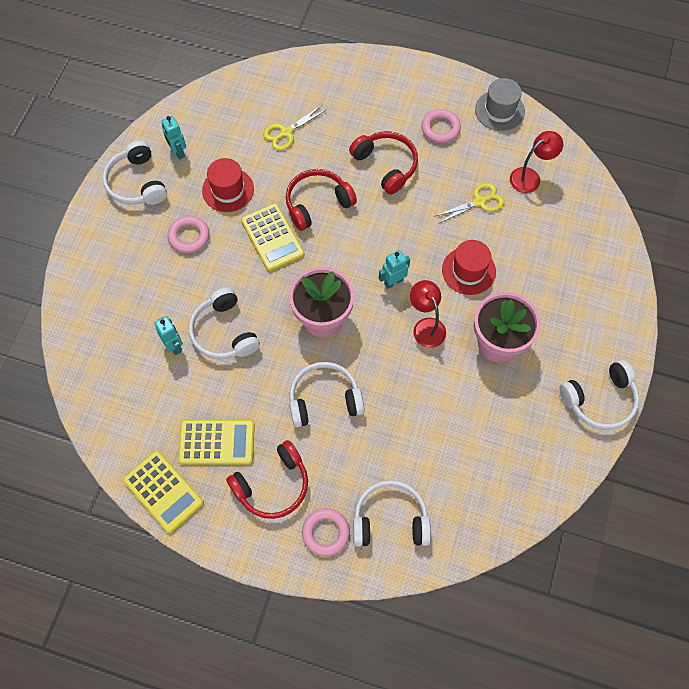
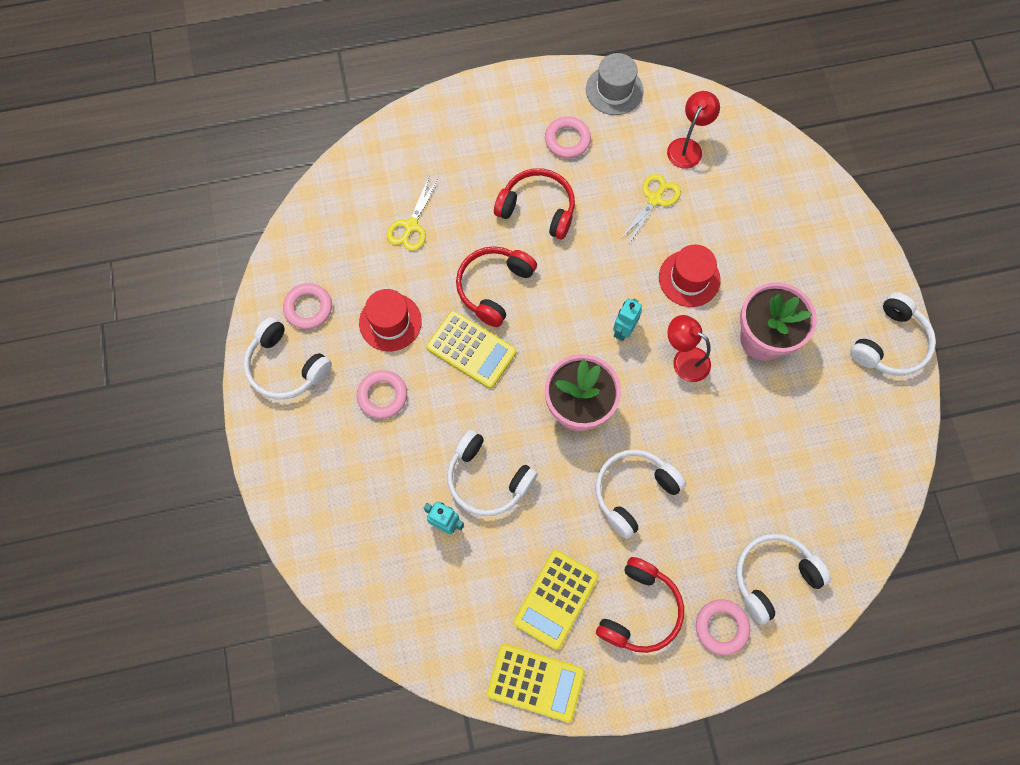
camera: 30 degrees left, 5 degrees up
turquoise robot [161,116,186,160] -> pink ring [283,283,332,329]
yellow calculator [178,420,255,465] -> yellow calculator turned 150 degrees clockwise [513,550,598,650]

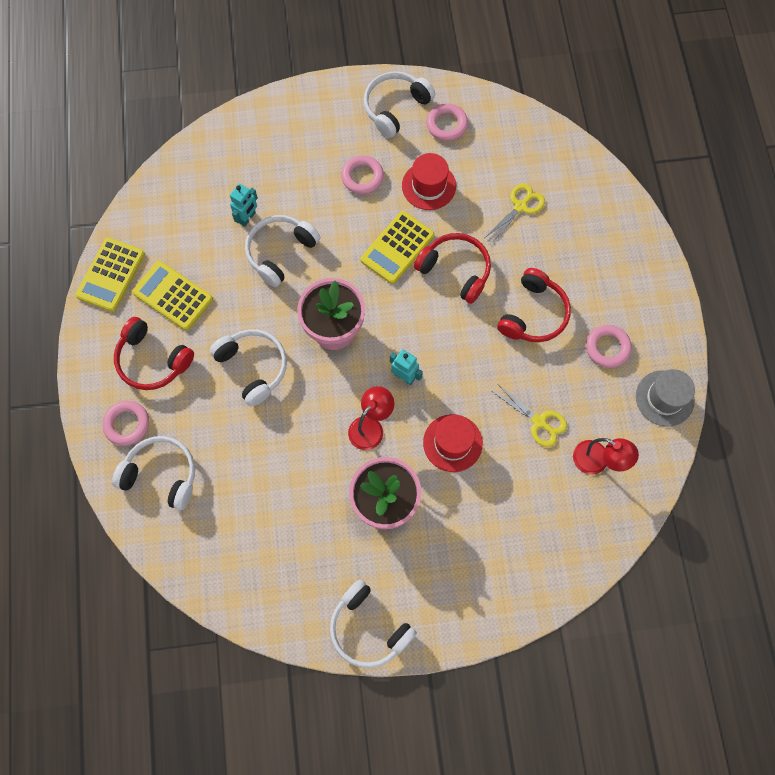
camera: 95 degrees right, 0 degrees up
yellow scissors [387,178,438,251] -> yellow scissors turned 105 degrees clockwise [486,183,545,244]
white headphones [736,534,831,625] -> white headphones turned 45 degrees counterclockwise [112,436,195,510]

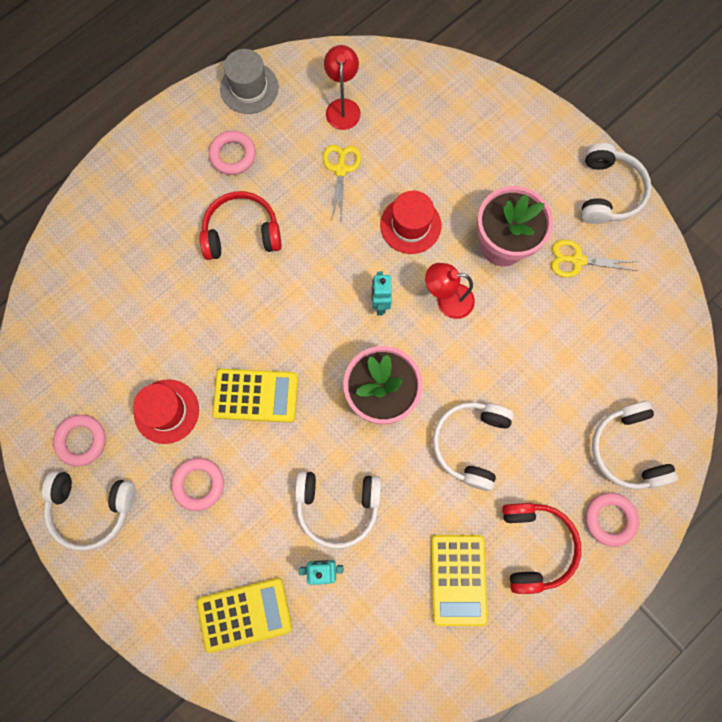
camera: 125 degrees left, 5 degrees up
yellow calculator [75,237,145,312] -> yellow calculator moved to [197,578,292,653]
red headphones [414,233,491,304] -> none
yellow scissors [486,183,545,244] -> yellow scissors moved to [551,239,638,277]

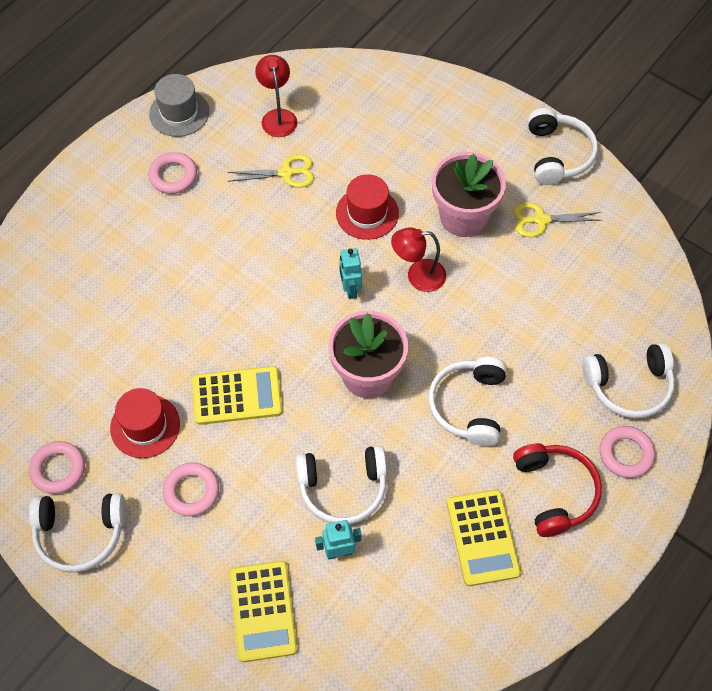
camera: 10 degrees left, 15 degrees down
yellow calculator [197,578,292,653] -> yellow calculator turned 105 degrees clockwise [230,561,297,662]
red headphones [200,191,282,260] -> none
yellow scissors [323,145,361,223] -> yellow scissors turned 90 degrees clockwise [227,154,314,188]
white headphones [592,401,678,489] -> white headphones turned 75 degrees counterclockwise [583,343,675,418]

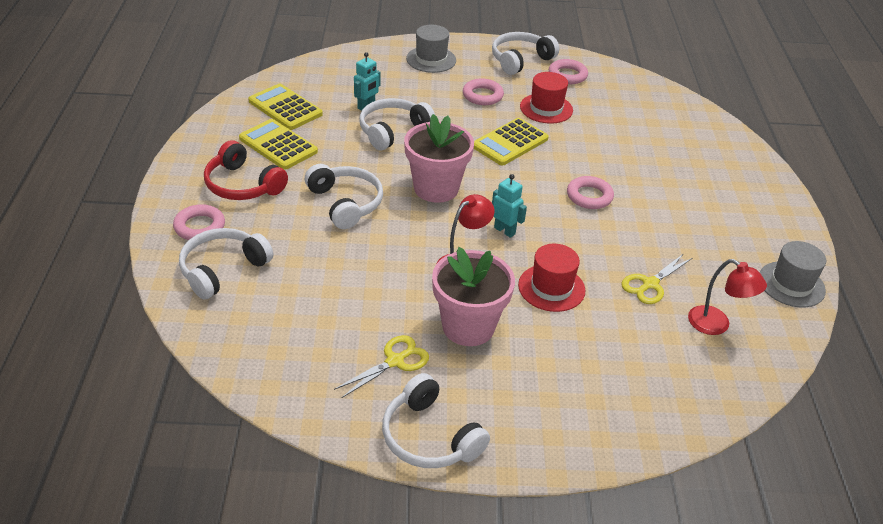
camera: 140 degrees right, 20 degrees down
pink ring [148,152,197,194] -> pink ring moved to [567,176,614,209]
yellow calculator [230,561,297,662] -> yellow calculator moved to [248,84,323,130]
none -> grey hat [406,25,456,73]

